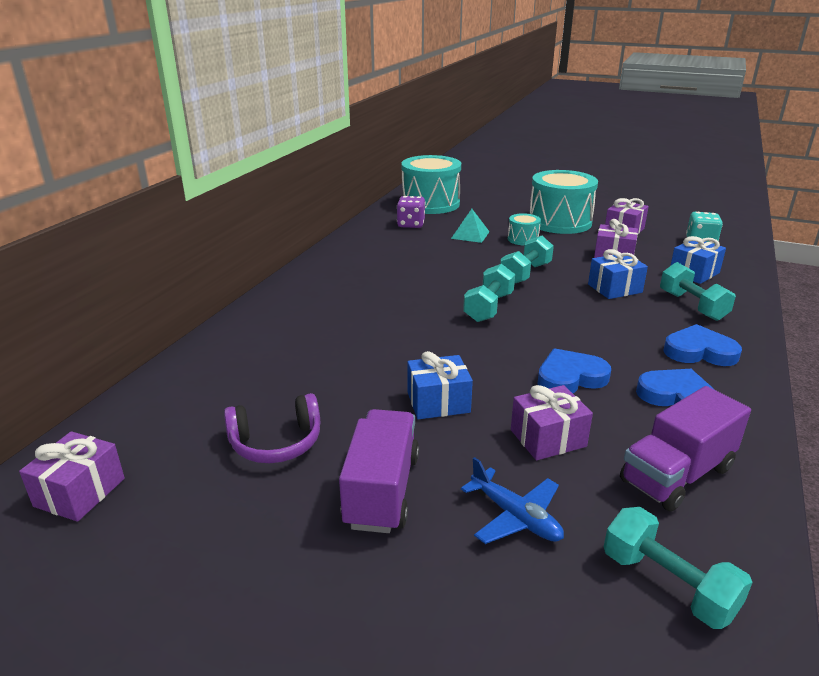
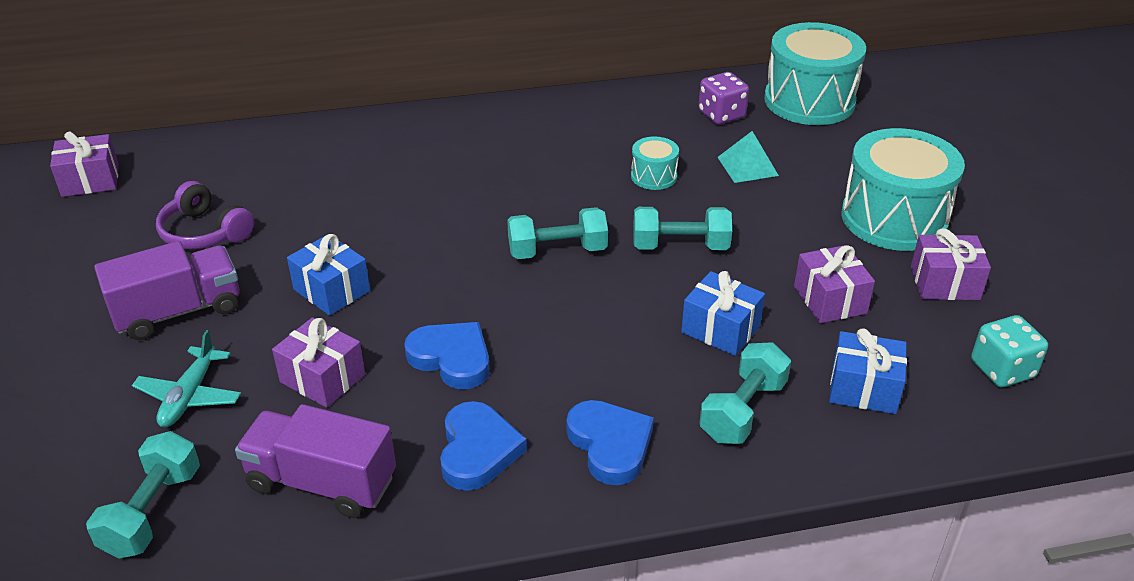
camera: 55 degrees right, 10 degrees up
blue plane [461,457,564,544] -> turquoise plane [132,330,241,427]
turquoise drum [508,213,541,245] -> turquoise drum moved to [631,137,679,190]

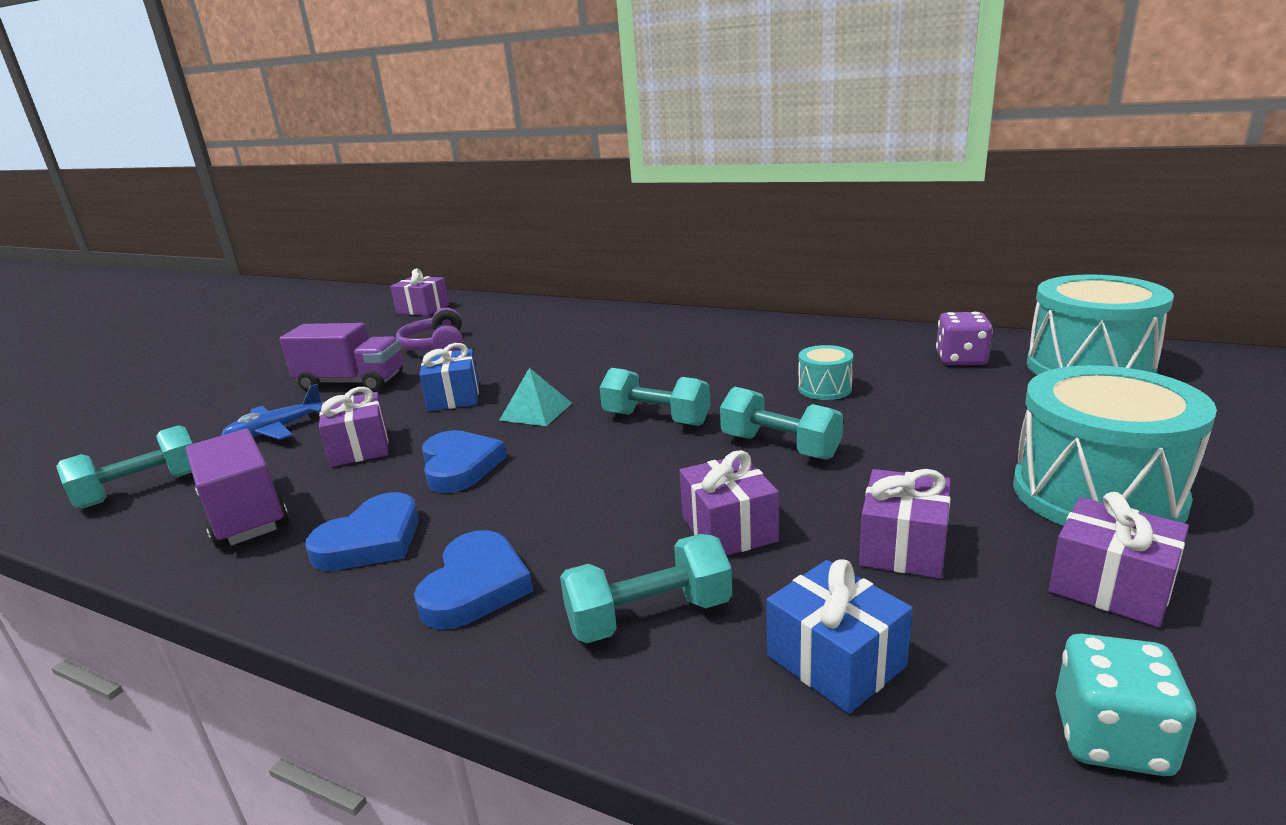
camera: 40 degrees right, 15 degrees down
turquoise plane [132,330,241,427] -> blue plane [221,384,323,440]
blue gift [681,271,765,356] -> purple gift [679,450,779,556]
turquoise pyramid [717,131,779,183] -> turquoise pyramid moved to [499,368,572,426]

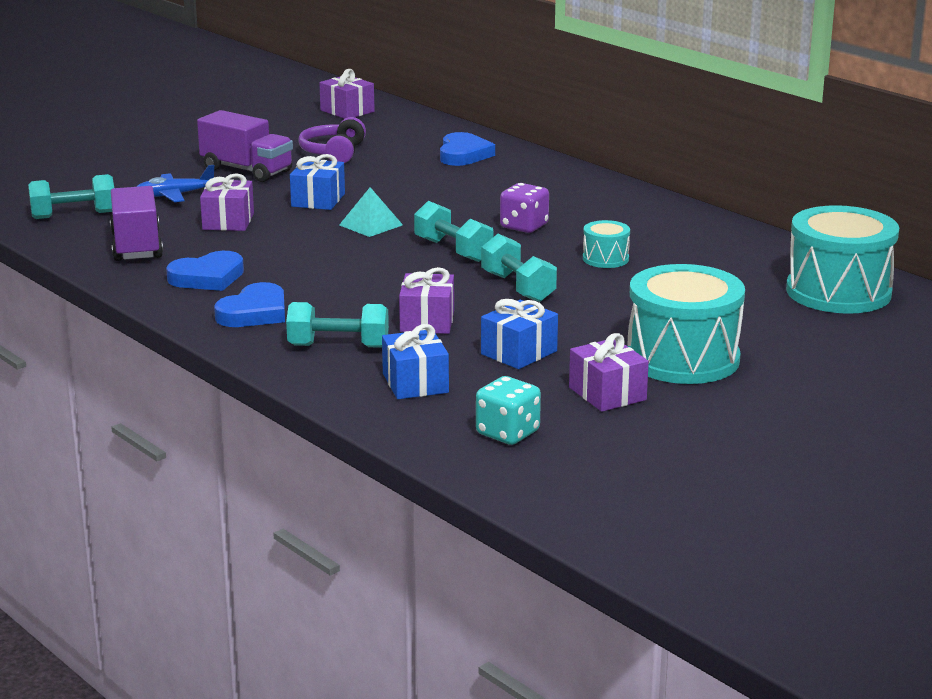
camera: 20 degrees right, 0 degrees up
blue heart [422,430,507,493] -> blue heart moved to [440,132,495,166]
purple gift [859,469,951,578] -> blue gift [481,299,558,369]
purple dice [936,312,993,365] -> purple dice moved to [500,183,549,233]

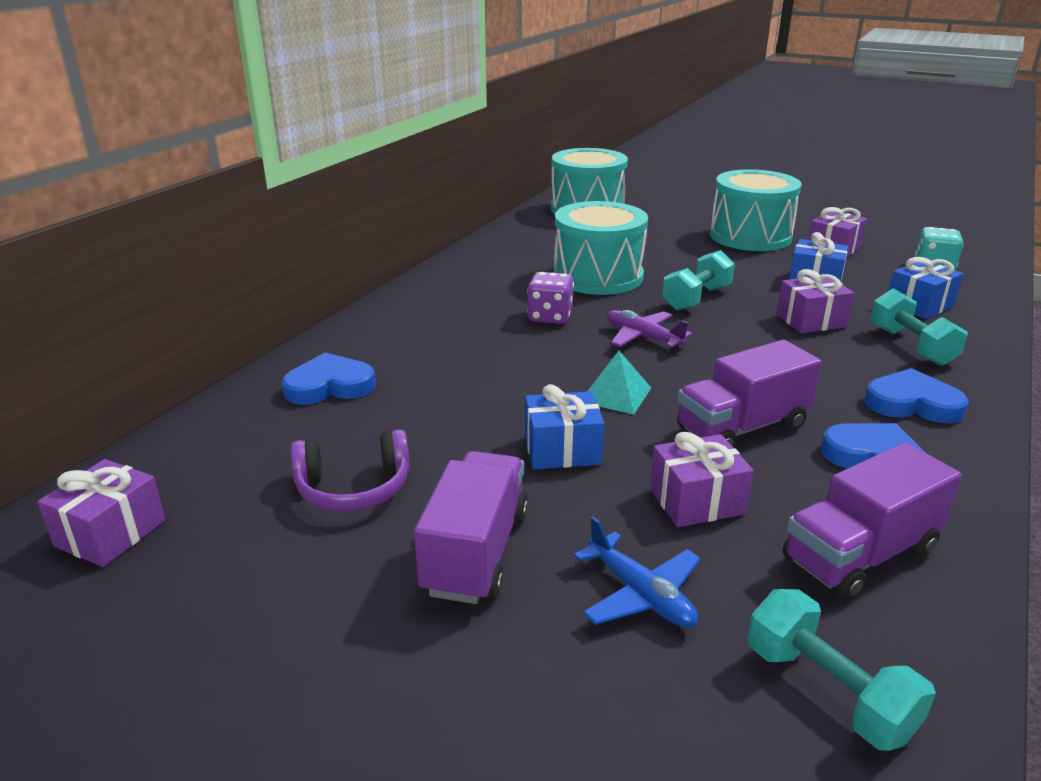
camera: 110 degrees left, 5 degrees up
turquoise dumbbell [414,201,493,262] -> purple plane [607,310,692,350]
turquoise drum [583,220,630,268] -> turquoise drum [554,201,648,295], size x2.14
none -> purple truck [677,340,822,448]

